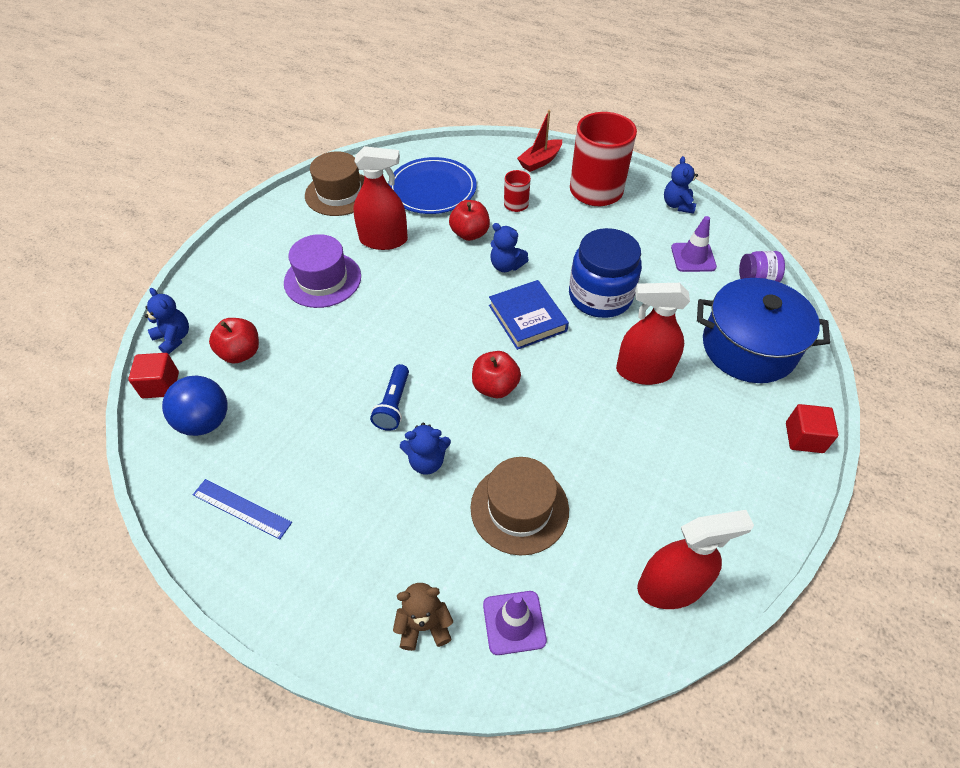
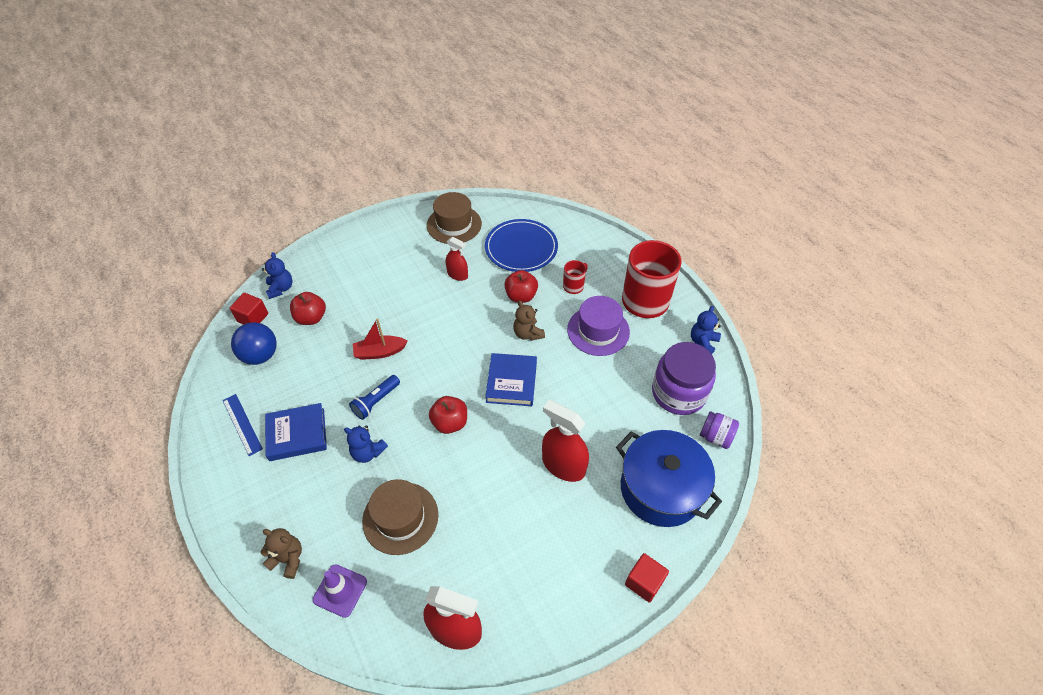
camera: 30 degrees right, 0 degrees up
purple hat [284,234,361,308] -> purple hat moved to [567,296,630,356]
red spray bottle [353,146,408,250] -> red spray bottle [446,237,468,281], size x0.60
blue teddy bear [490,223,529,272] -> brown teddy bear [513,300,545,341]
red boat [517,110,562,172] -> red boat moved to [353,318,408,360]
blue jar [569,228,642,318] -> none
purple traffic cone [671,216,717,272] -> purple jar [652,342,716,415]
none -> blue book [265,403,327,461]

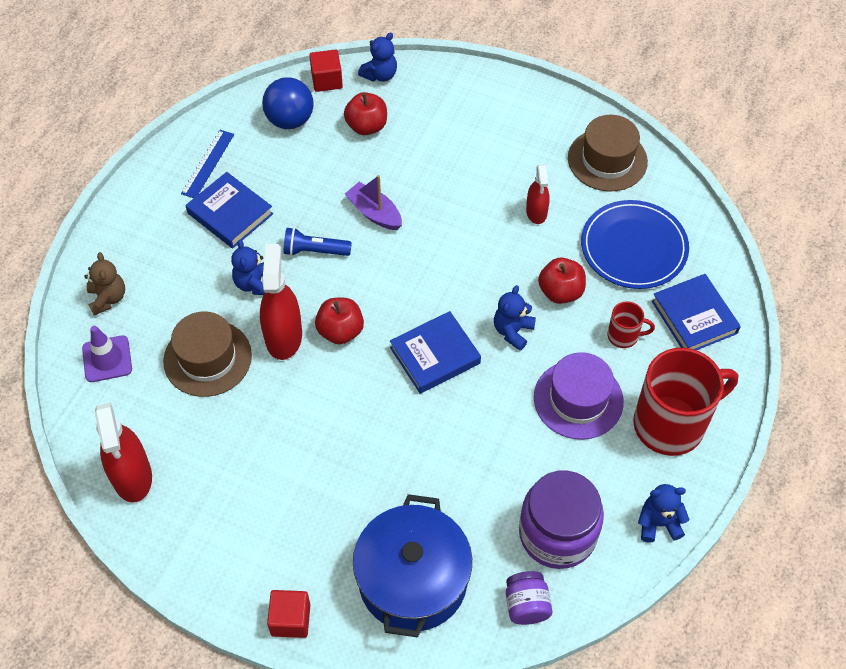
camera: 55 degrees right, 5 degrees up
red boat [353,318,408,360] -> purple boat [345,175,402,230]
brown teddy bear [513,300,545,341] -> blue teddy bear [494,285,536,351]
red spray bottle [542,400,589,482] -> red spray bottle moved to [260,244,302,360]
none -> blue book [652,274,741,350]

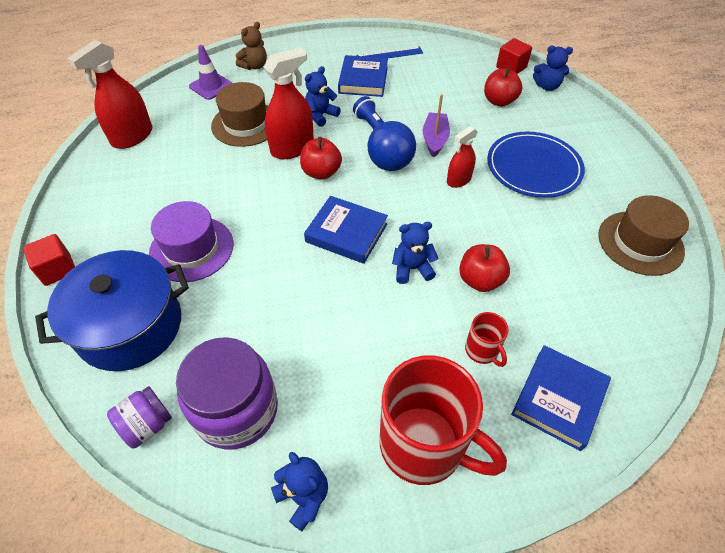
camera: 55 degrees right, 5 degrees down
blue ball [262,77,314,129] -> blue ball moved to [368,121,416,171]
red spray bottle [526,165,550,224] -> red spray bottle moved to [447,126,478,188]
purple hat [534,352,624,440] -> purple hat moved to [149,201,233,282]
blue plate [581,200,689,289] -> blue plate moved to [487,131,585,198]

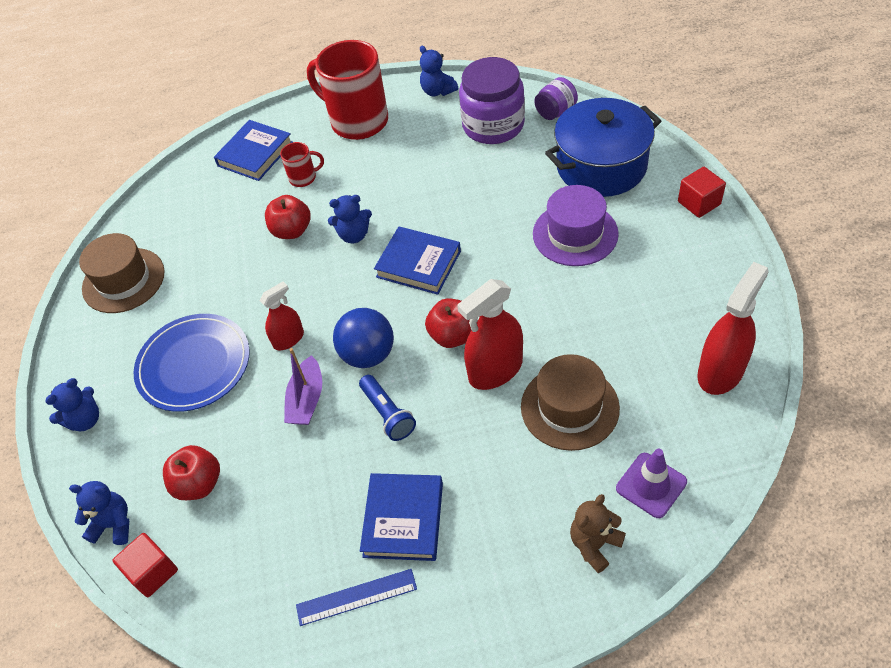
camera: 175 degrees left, 0 degrees up
blue teddy bear [305,66,341,127] -> blue teddy bear moved to [45,378,99,432]
red mug [465,312,509,367] -> red mug turned 105 degrees clockwise [280,142,324,187]

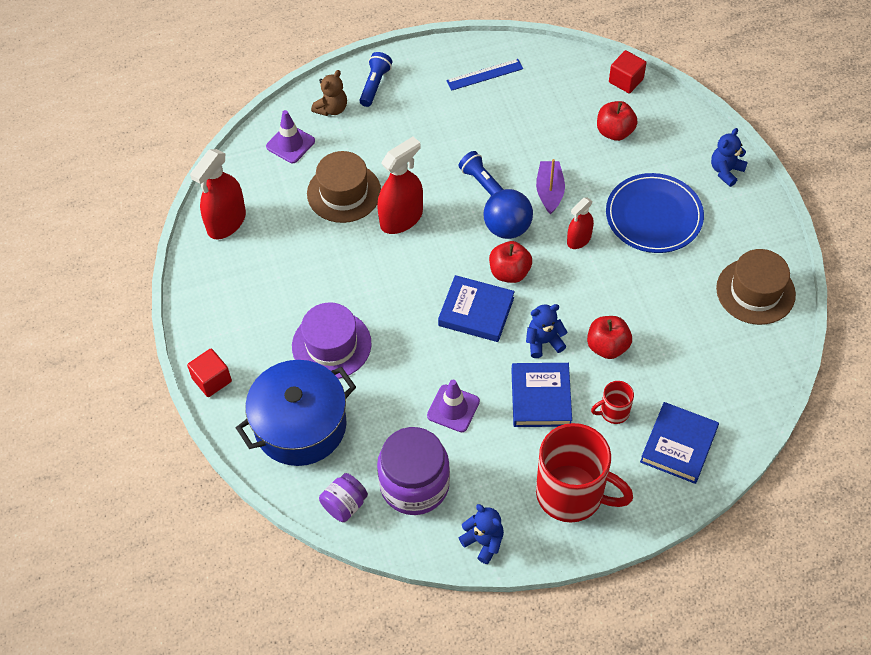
camera: 170 degrees right, 5 degrees up
blue teddy bear [69,481,129,545] -> none
blue book [360,473,443,561] -> blue book moved to [511,363,572,427]
red apple [425,298,471,348] -> red apple moved to [489,241,532,283]
none -> blue flashlight [359,52,392,107]
none -> purple traffic cone [427,380,480,432]

